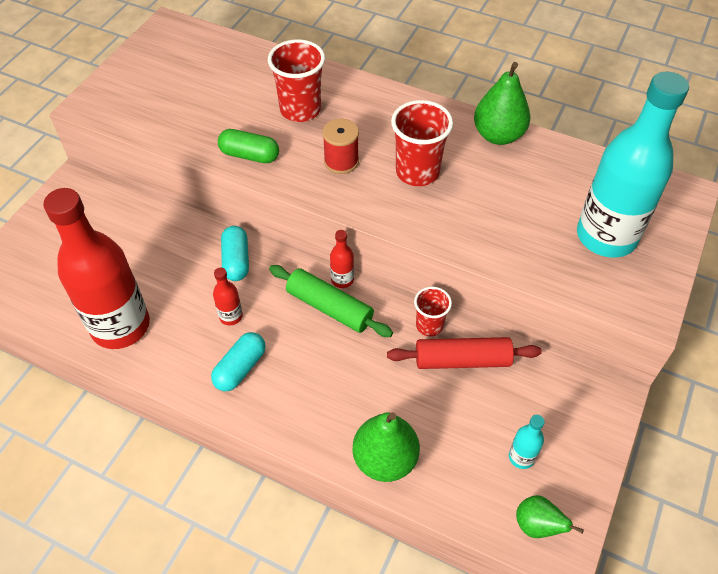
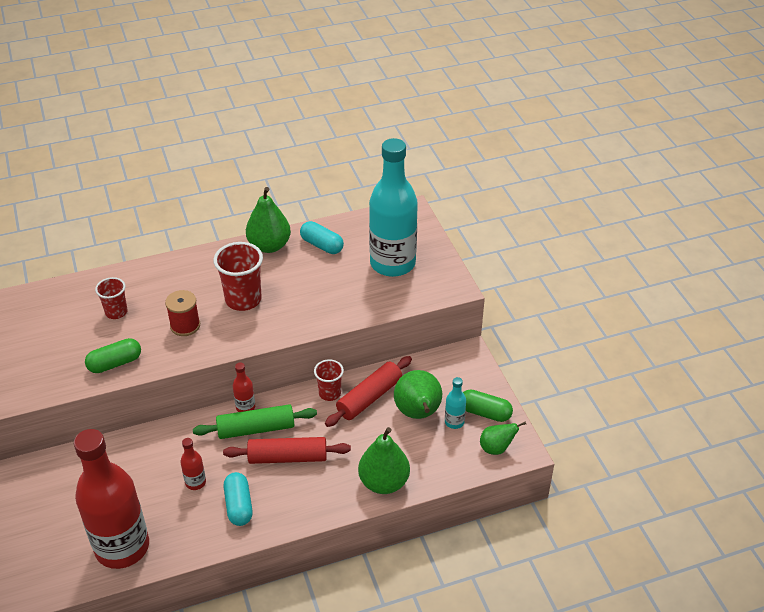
camera: 45 degrees left, 10 degrees down
turquoise capsule [221,226,249,281] -> turquoise capsule moved to [300,221,344,254]
red cup [268,39,325,122] -> red cup [95,277,128,319], size x0.61
none -> red rolling pin [223,437,351,464]
none -> green pear [394,370,442,419]
none -> green capsule [463,389,513,422]

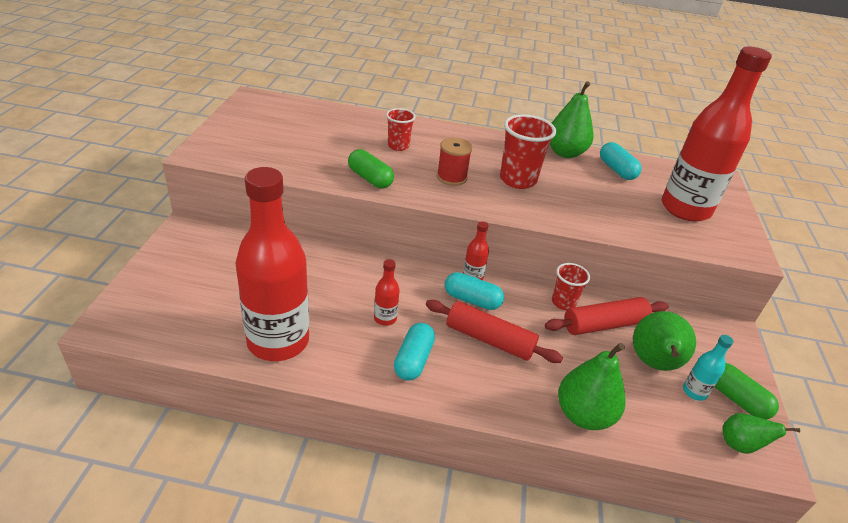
camera: 25 degrees right, 5 degrees down
green capsule [85,338,141,373] -> green capsule turned 45 degrees clockwise [348,149,394,189]
green rolling pin [193,404,317,439] -> turquoise capsule [445,272,504,310]
turquoise bottle [369,138,418,277] -> red bottle [662,46,772,222]

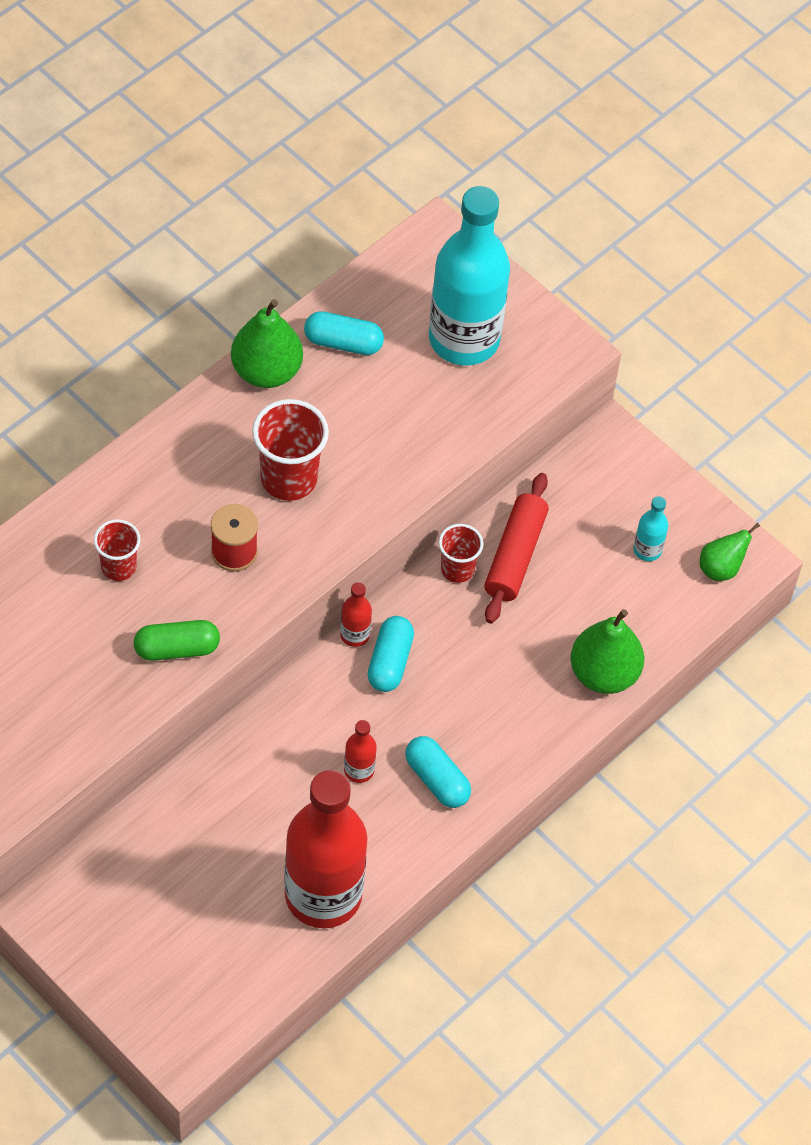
camera: 55 degrees left, 20 degrees up
red rolling pin [426,300,563,363] -> none
turquoise capsule [445,272,504,310] -> turquoise capsule turned 45 degrees counterclockwise [368,616,414,692]
green pear [633,311,696,371] -> none
red bottle [662,46,772,222] -> turquoise bottle [429,186,510,365]
green capsule [715,363,779,419] -> none

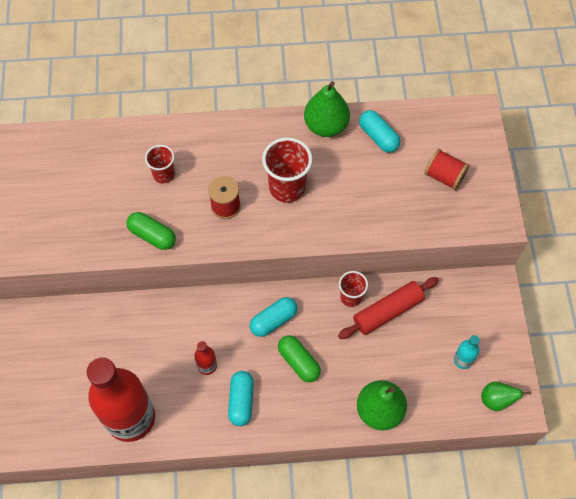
camera: 45 degrees right, 5 degrees up
red bottle [340,582,372,647] -> none
turquoise bottle [429,186,510,365] -> red spool [424,149,469,190]
none -> green capsule [278,335,321,382]

